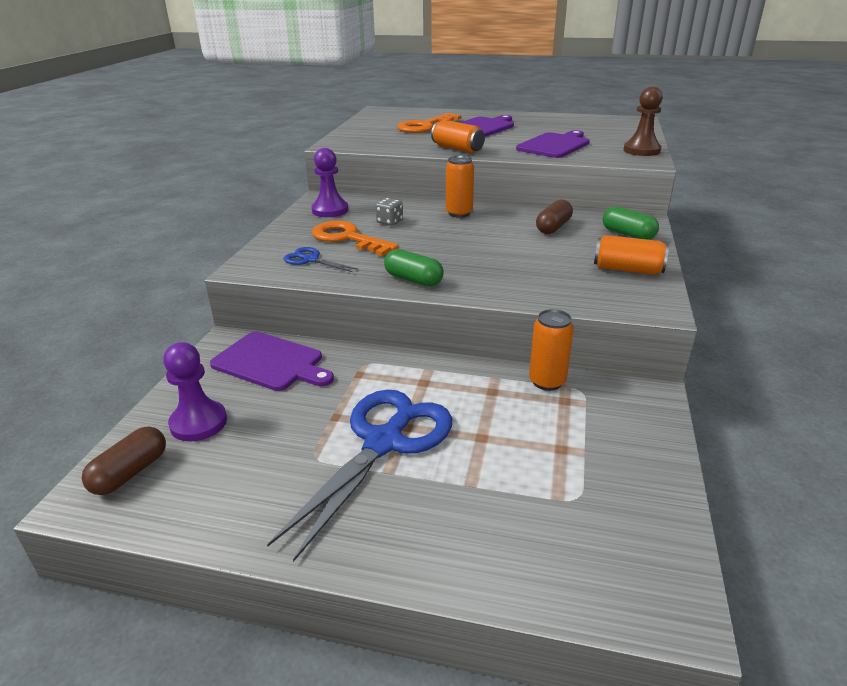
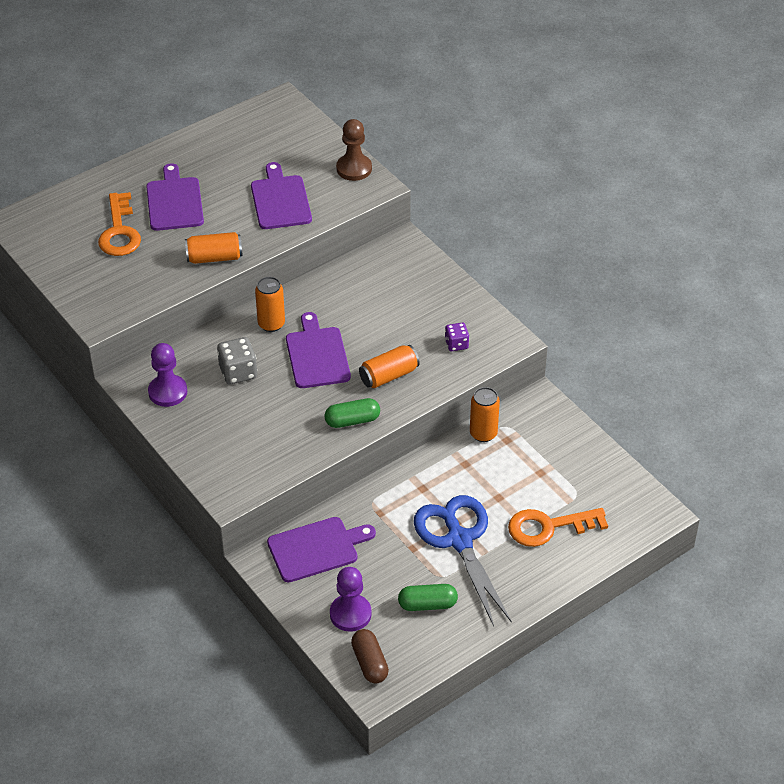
camera: 50 degrees left, 15 degrees up
blue scissors [283,247,359,272] -> none
orange key [312,221,399,256] -> orange key moved to [508,508,608,547]
grey dice [376,198,403,226] -> grey dice [217,337,257,384], size x1.56
brown capsule [536,199,573,234] -> none
orange can [594,235,669,275] -> orange can moved to [359,345,420,388]
green capsule [603,207,659,240] -> green capsule moved to [398,584,458,611]
none -> purple cutting board [286,312,351,388]
none -> purple dice [445,323,469,351]

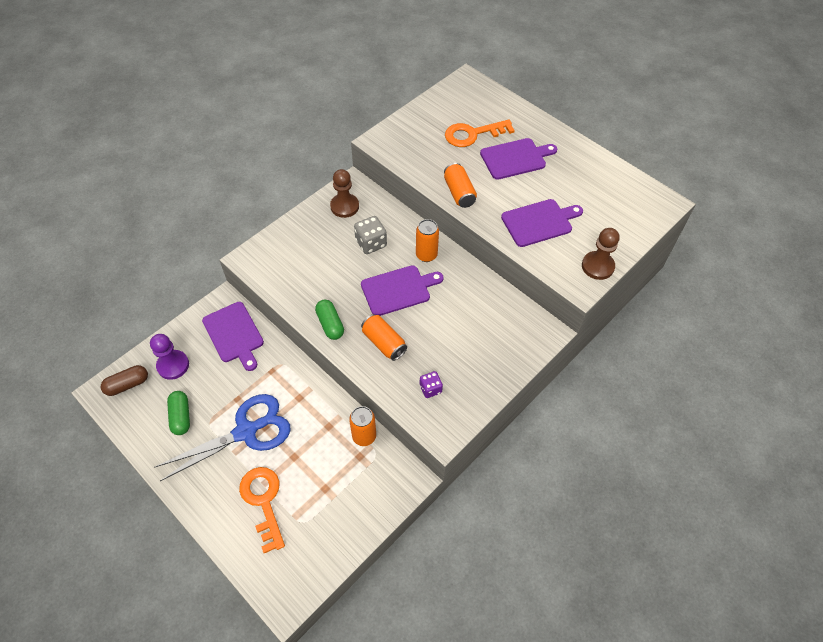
camera: 80 degrees right, 10 degrees up
purple pawn [148,343,187,407] -> brown pawn [330,169,359,218]

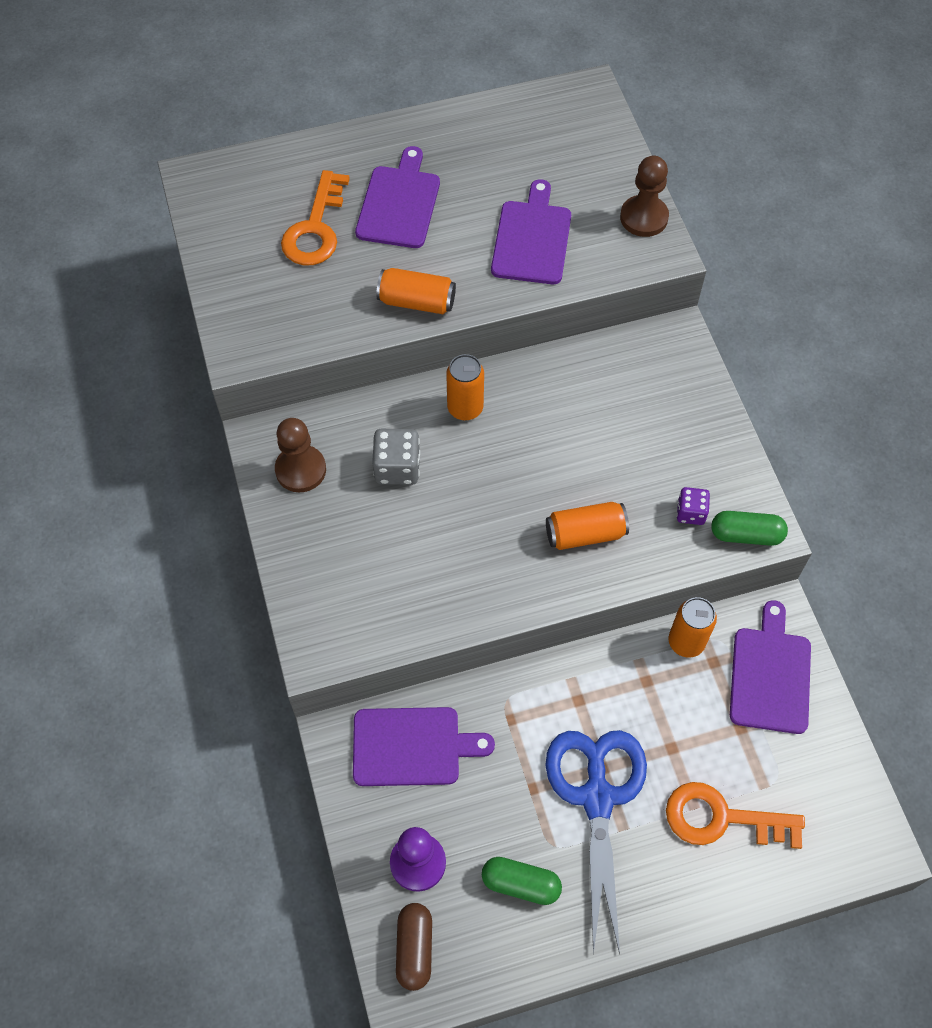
camera: 60 degrees left, 5 degrees up
green capsule [315,300,344,340] -> green capsule moved to [711,511,788,546]
purple cutting board [361,265,444,316] -> purple cutting board moved to [730,600,811,734]

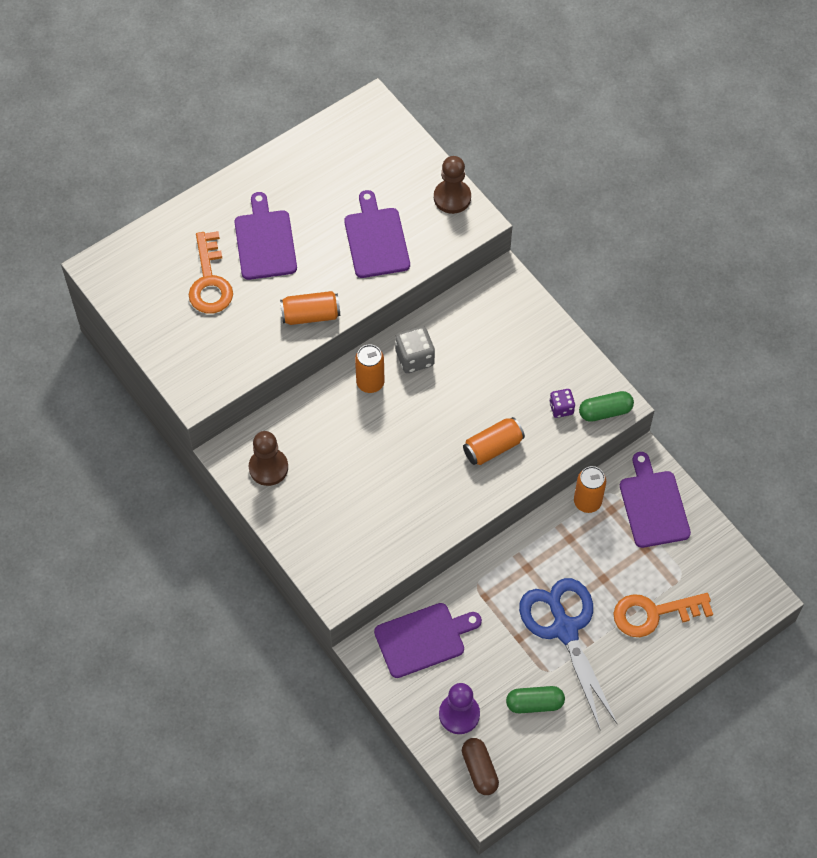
camera: 20 degrees left, 0 degrees up
grey dice [372,429,420,485] -> grey dice moved to [395,326,435,373]

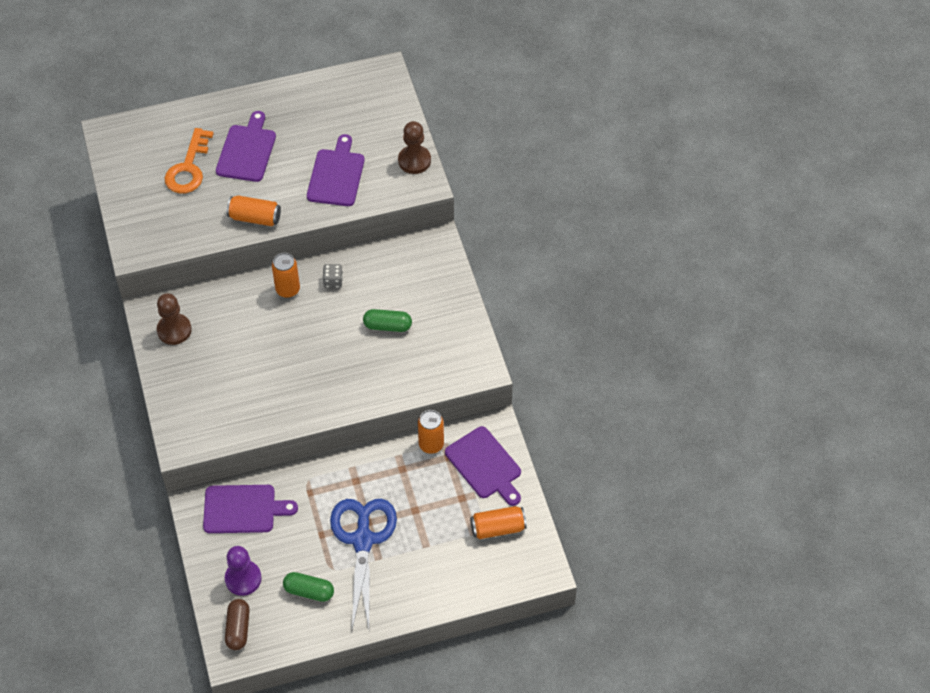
camera: 20 degrees right, 5 degrees down
grey dice [395,326,435,373] -> grey dice [323,264,343,288], size x0.64
orange can [463,417,525,465] -> orange can moved to [470,506,527,539]
purple dice [549,389,575,418] -> none
green capsule [579,391,634,422] -> green capsule moved to [363,309,412,332]
orange key [613,593,713,637] -> none
purple cutting board [620,452,691,548] -> purple cutting board turned 135 degrees clockwise [445,426,521,506]

